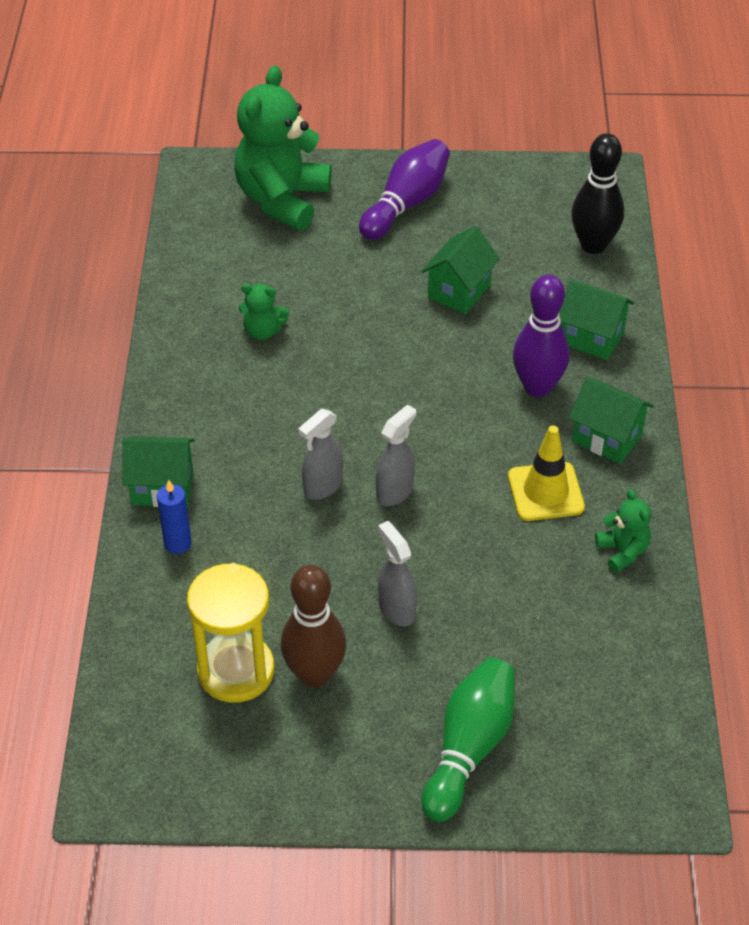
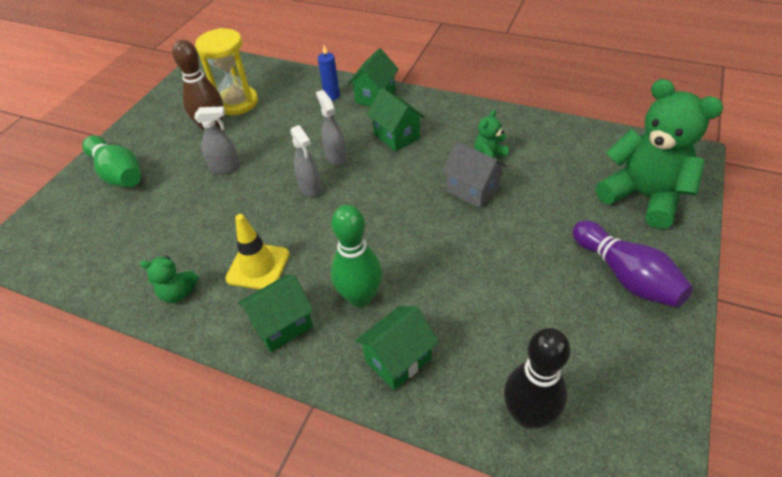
camera: 115 degrees right, 0 degrees up
green house [421,226,500,314] -> green house moved to [367,88,425,152]
purple bowling pin [513,275,570,397] -> green bowling pin [331,205,382,307]
none -> grey house [442,141,507,208]

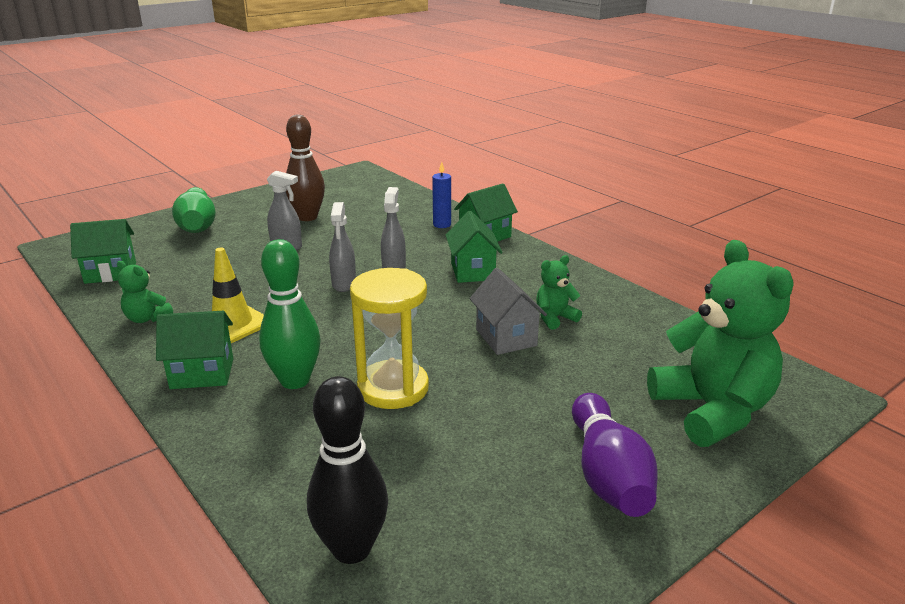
camera: 25 degrees right, 20 degrees down
yellow hourglass [195,28,258,115] -> yellow hourglass moved to [350,268,429,409]
green house [355,306,439,390] -> green house moved to [70,219,136,284]

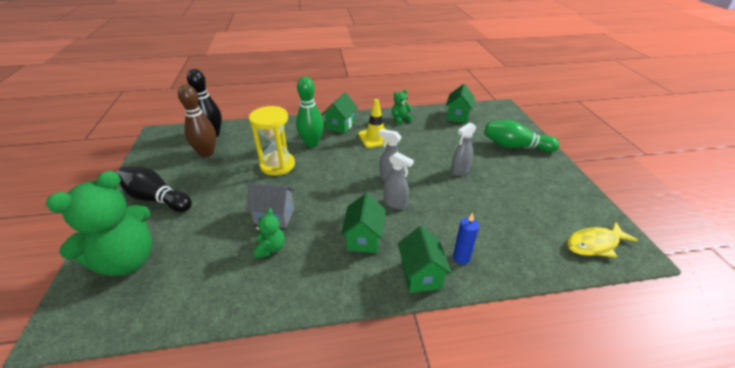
camera: 120 degrees right, 10 degrees up
brown bowling pin [286,114,325,221] -> brown bowling pin moved to [178,85,216,157]
green house [446,211,503,283] -> green house turned 75 degrees clockwise [341,193,386,253]
purple bowling pin [572,393,658,517] -> black bowling pin [116,167,192,212]
green teddy bear [647,240,794,447] -> green teddy bear turned 60 degrees counterclockwise [46,171,152,276]
none -> yellow fish [566,221,638,257]

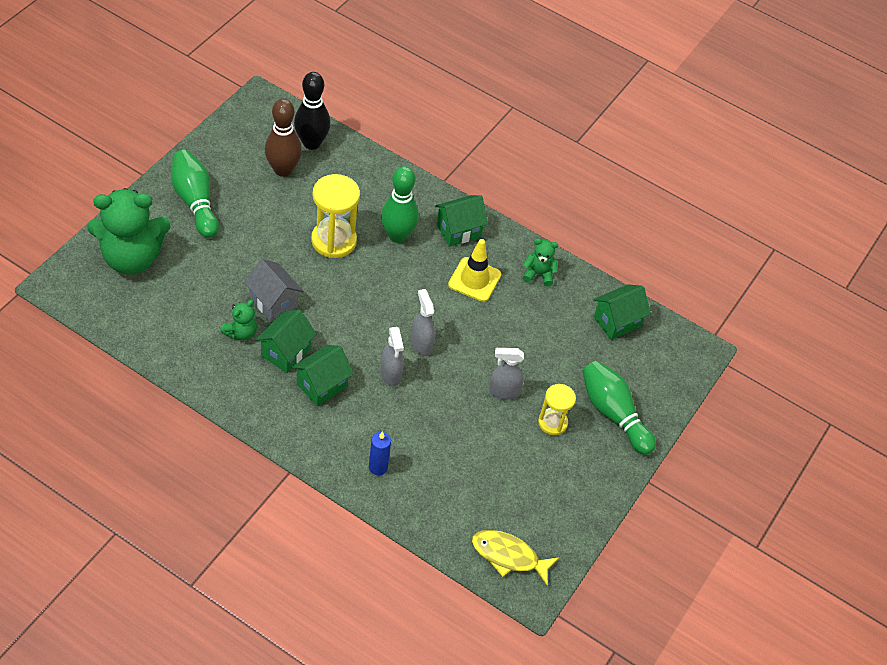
camera: 35 degrees right, 15 degrees up
black bowling pin [116,167,192,212] -> green bowling pin [171,150,219,238]
green house [398,226,452,293] -> green house moved to [255,310,317,373]
none -> yellow hourglass [538,384,576,435]

